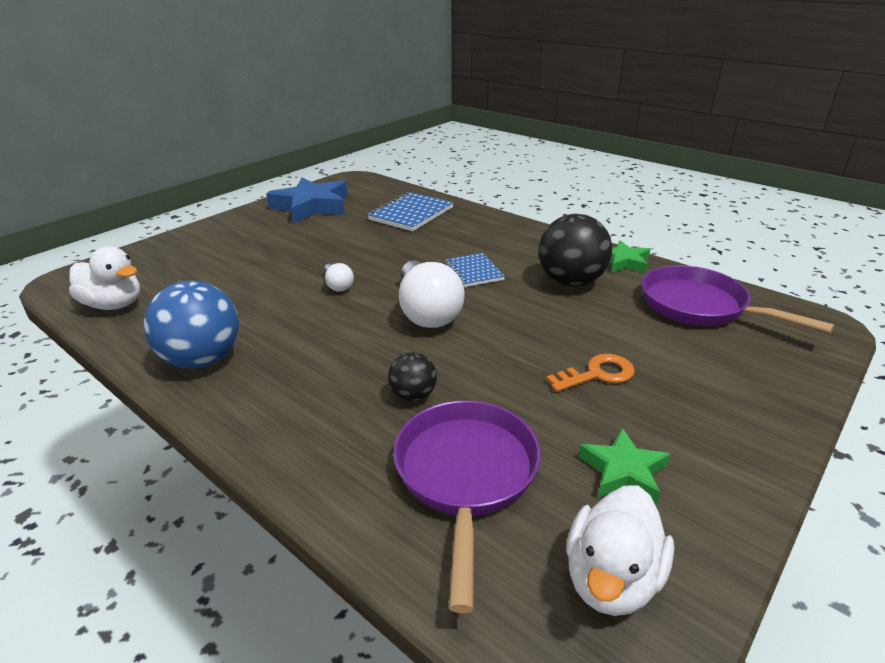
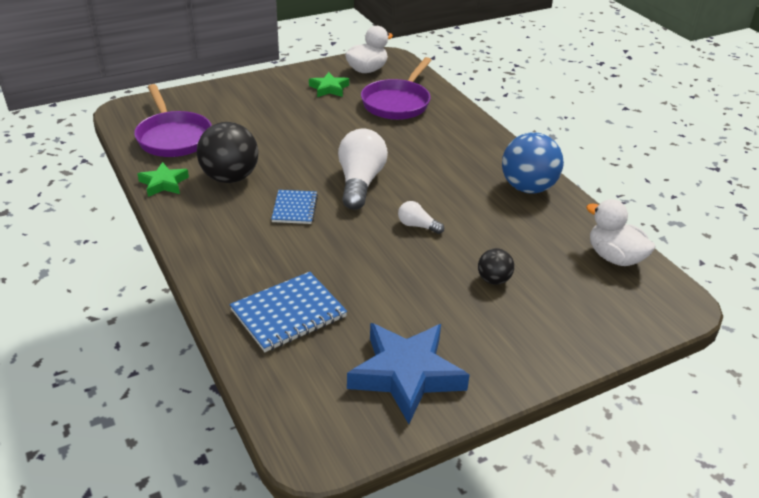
camera: 160 degrees left, 5 degrees up
white light bulb [324,263,354,292] -> white light bulb turned 60 degrees counterclockwise [398,201,444,234]
black ball [388,352,437,401] -> black ball moved to [478,248,514,285]
orange key [546,354,635,392] -> none

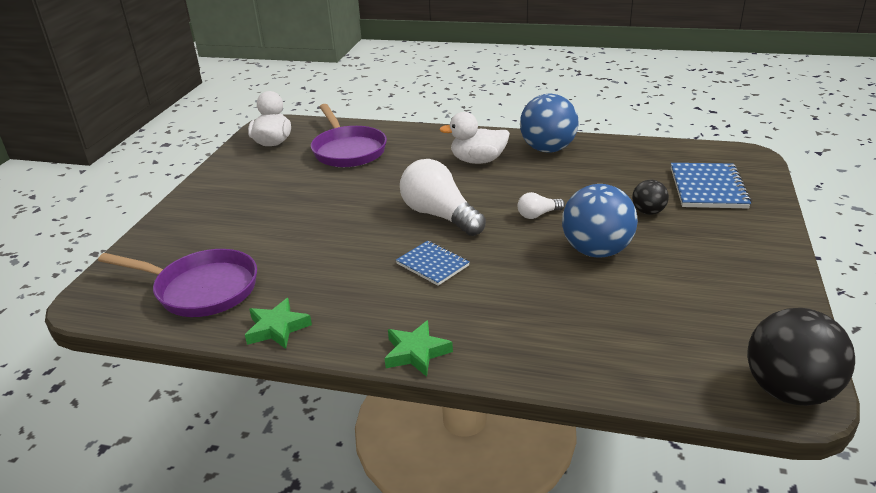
camera: 45 degrees left, 5 degrees down
black ball [197,122,258,183] -> black ball moved to [747,308,855,406]
blue notebook [229,272,347,352] -> blue notebook moved to [671,163,752,209]
green star [309,72,349,97] -> green star moved to [385,320,453,377]
blue star [347,323,470,424] -> none
white duck [586,199,656,266] -> white duck moved to [439,112,510,164]
none -> blue ball [562,184,638,258]

